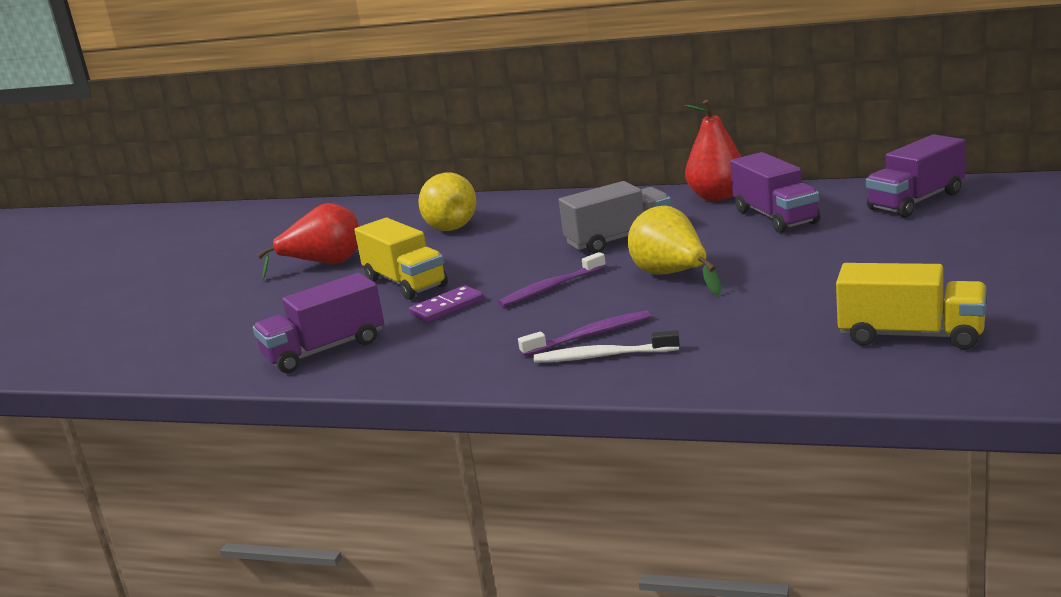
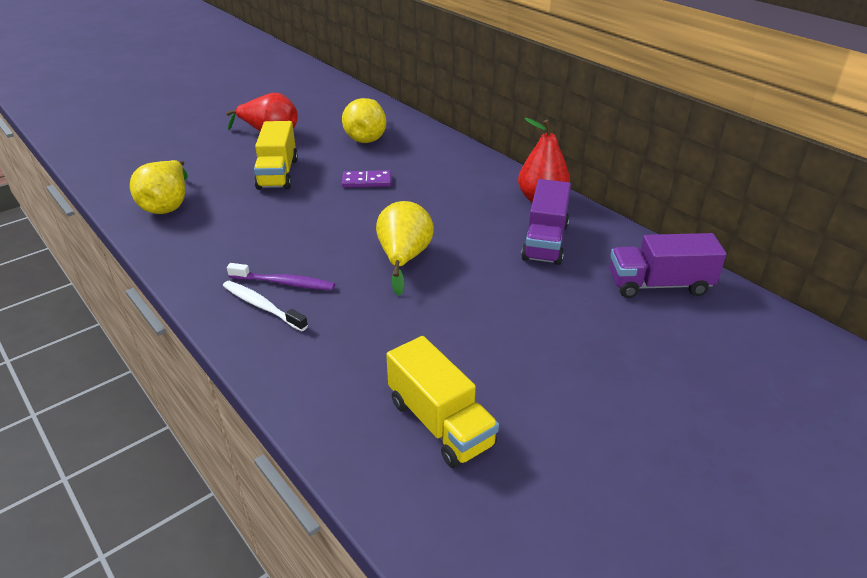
camera: 30 degrees right, 15 degrees up
purple truck [253,273,384,373] -> yellow pear [130,160,188,214]
purple domino [409,285,484,323] -> purple domino moved to [342,170,391,188]
purple toothbrush [498,252,606,307] -> none
grey truck [559,181,671,254] -> none

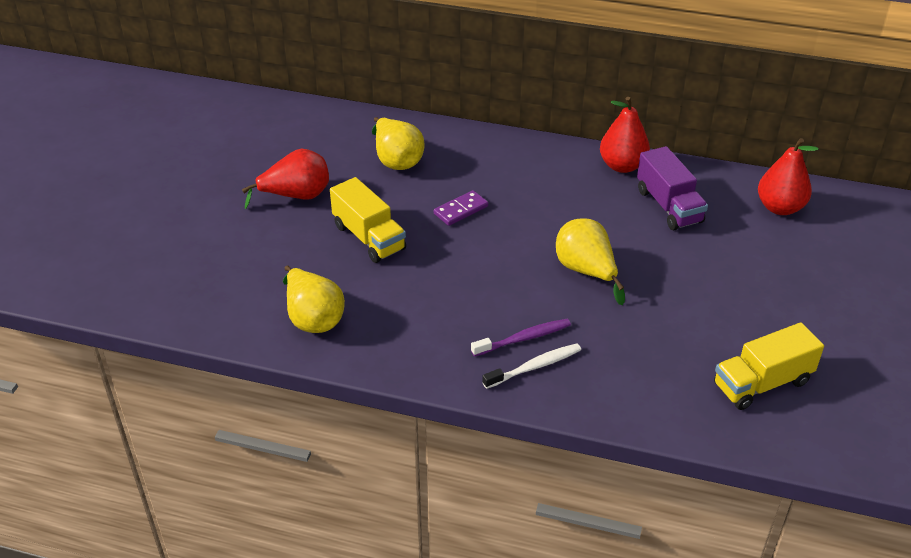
camera: 35 degrees left, 5 degrees up
white toothbrush [223,281,308,331] -> white toothbrush turned 150 degrees clockwise [482,343,581,389]
yellow truck [386,336,499,468] -> yellow truck turned 135 degrees clockwise [714,322,824,410]
purple truck [610,233,726,298] -> red pear [758,138,819,215]

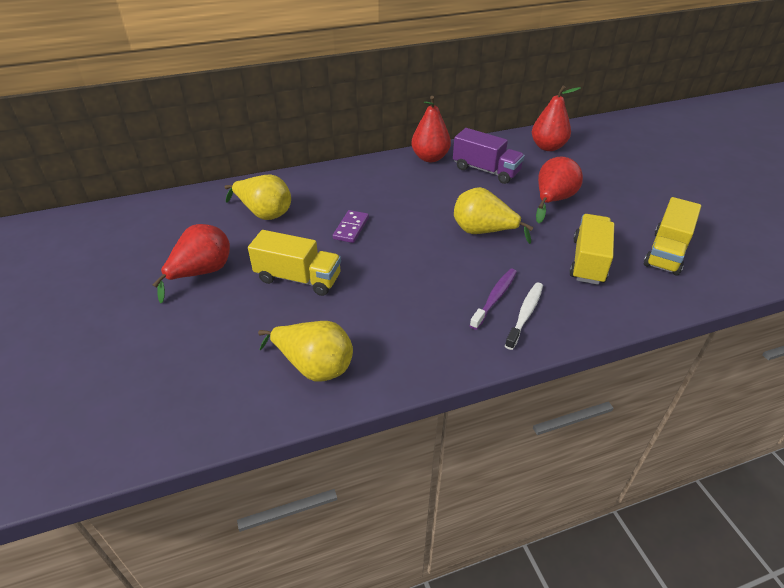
camera: 35 degrees left, 0 degrees up
none -> red pear [536,156,583,223]
none -> yellow truck [569,214,614,285]

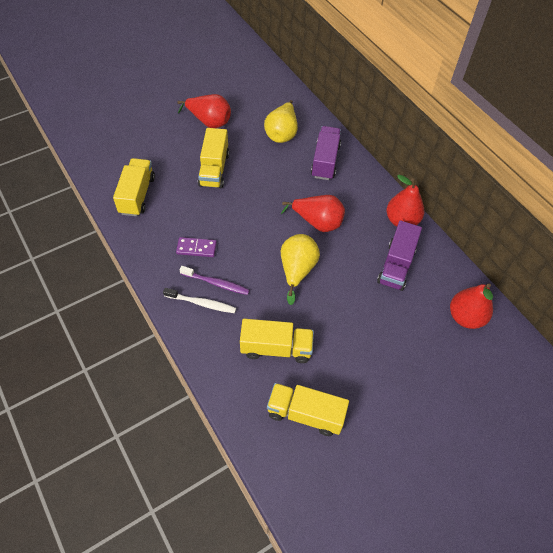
camera: 75 degrees right, 15 degrees up
yellow pear [258,321,353,381] -> yellow truck [113,158,155,216]
purple domino [333,210,369,243] -> purple domino moved to [176,237,217,257]
red pear [536,156,583,223] -> red pear moved to [281,195,345,232]
none -> purple truck [311,126,341,180]

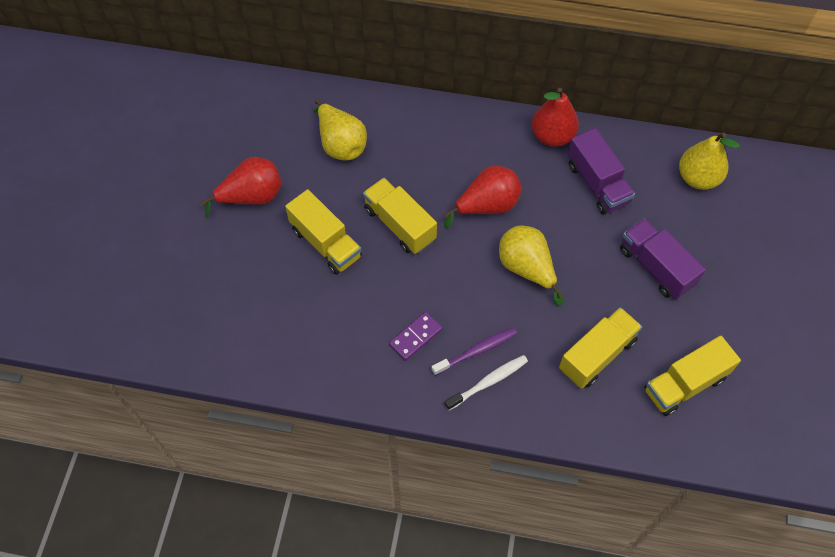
camera: 45 degrees left, 5 degrees up
yellow truck [113,158,155,216] -> yellow truck moved to [363,178,437,254]
purple truck [311,126,341,180] -> purple truck moved to [620,218,706,299]
red pear [450,283,493,329] -> yellow pear [679,132,739,190]

